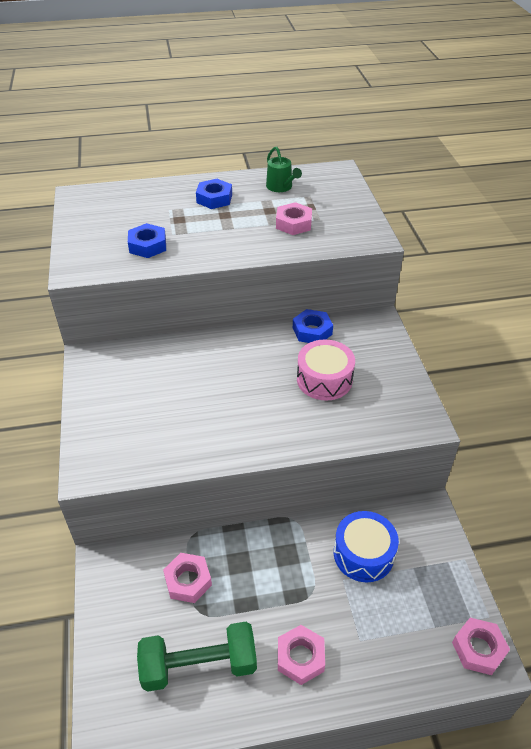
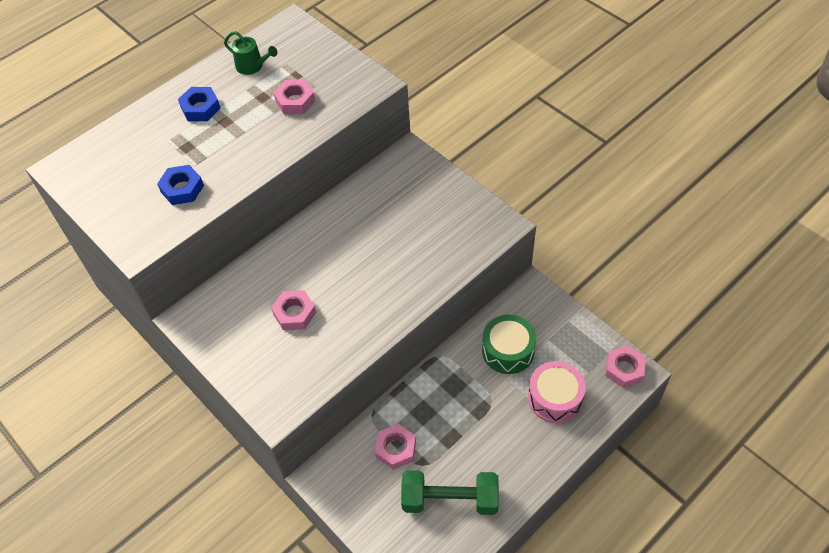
camera: 30 degrees left, 10 degrees up
green dumbbell [137,622,257,692] -> green dumbbell turned 45 degrees clockwise [401,470,499,515]
pink nut [278,625,325,685] -> pink nut moved to [271,290,316,330]
blue nut [293,309,333,343] -> none
pink drum [297,339,355,401] -> pink drum moved to [528,361,586,423]
blue drum [334,511,399,582] -> green drum [482,315,536,374]

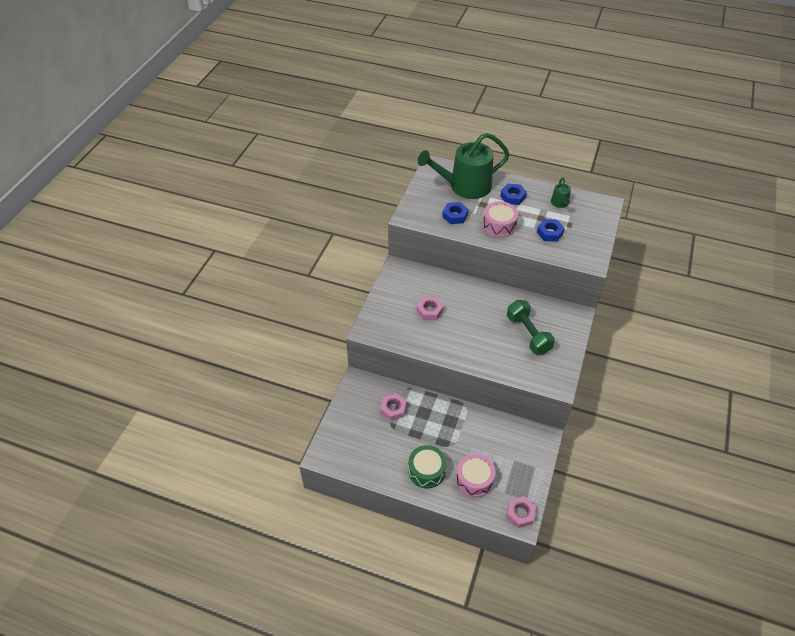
camera: 60 degrees right, 5 degrees down
pink nut [273,80,315,114] -> blue nut [537,219,565,242]
green dumbbell [401,470,499,515] -> green dumbbell moved to [507,300,555,354]
green drum [482,315,536,374] -> green drum moved to [408,445,446,488]
none -> green watering can [418,133,510,199]
none -> pink drum [483,201,518,238]

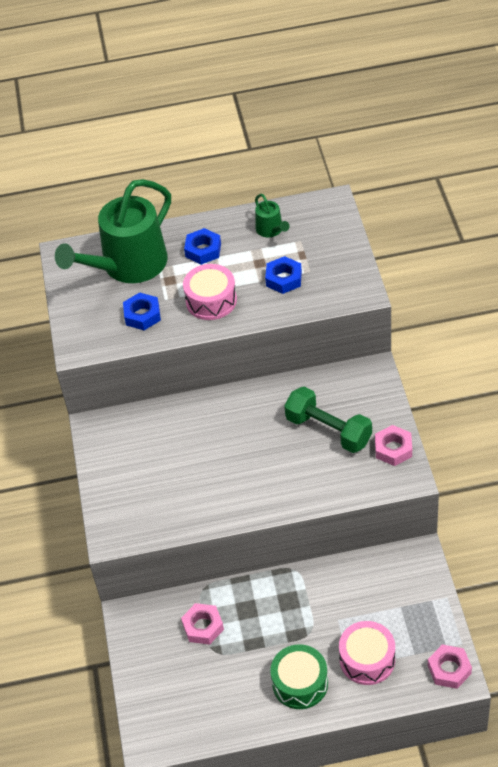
camera: 25 degrees left, 0 degrees up
pink nut [417,297,444,320] -> pink nut moved to [375,425,412,466]

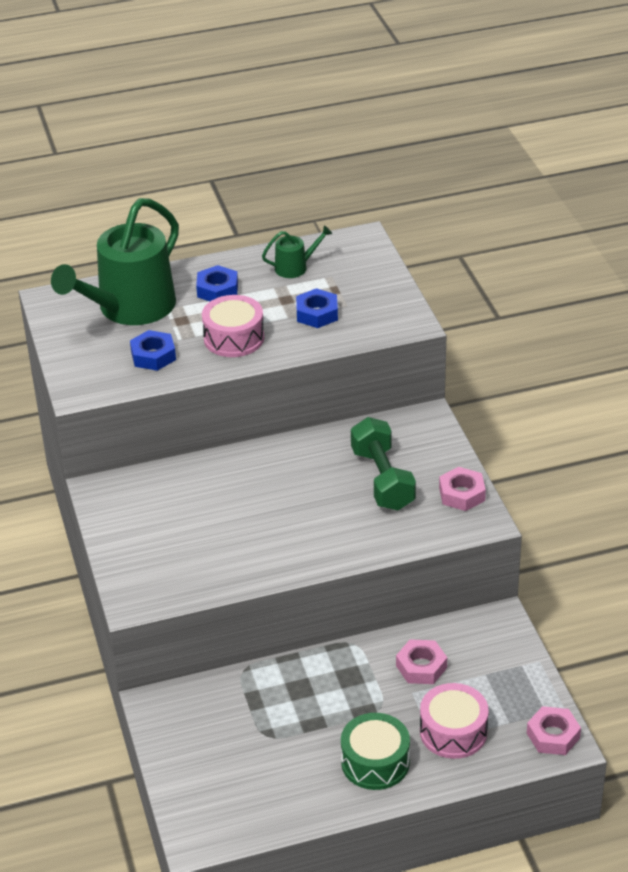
camera: 10 degrees left, 10 degrees down
pink nut [181,603,224,645] -> pink nut moved to [396,639,447,684]
green watering can [255,194,290,237] -> green watering can turned 75 degrees counterclockwise [262,225,332,278]
green dumbbell [284,387,372,453] -> green dumbbell turned 45 degrees clockwise [351,417,416,510]

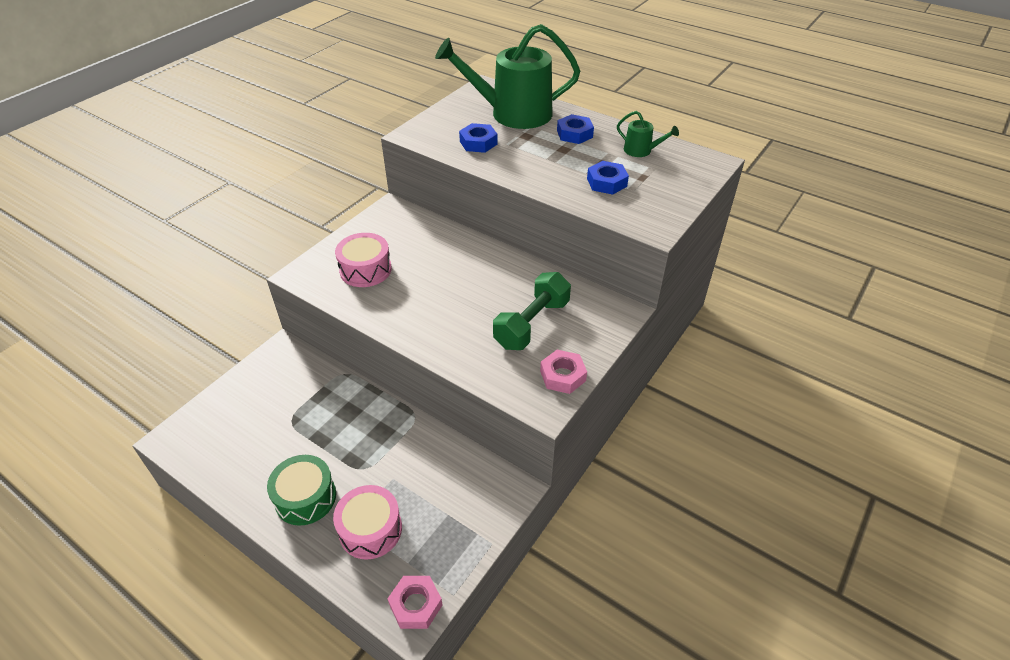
camera: 50 degrees right, 5 degrees up
pink drum [202,295,264,357] -> pink drum moved to [335,233,392,287]
pink nut [396,639,447,684] -> none

